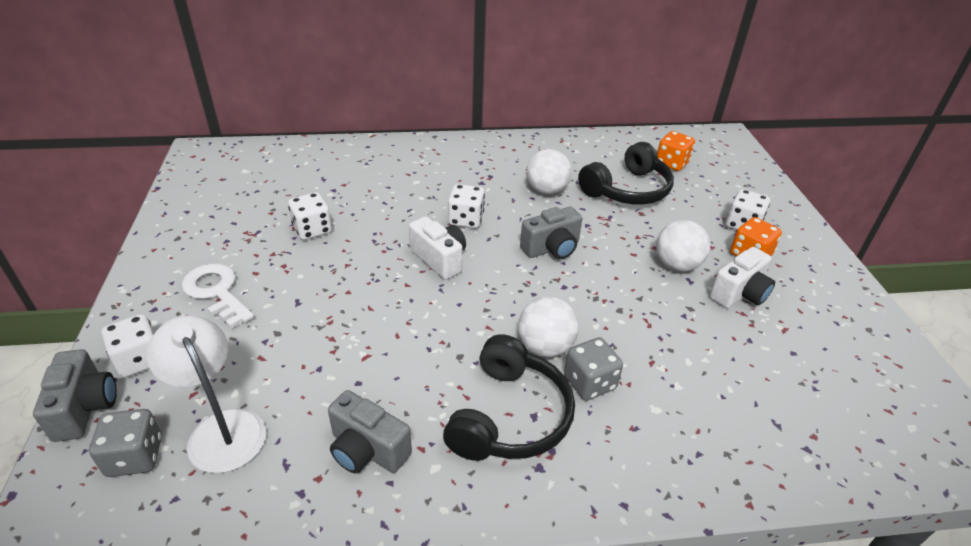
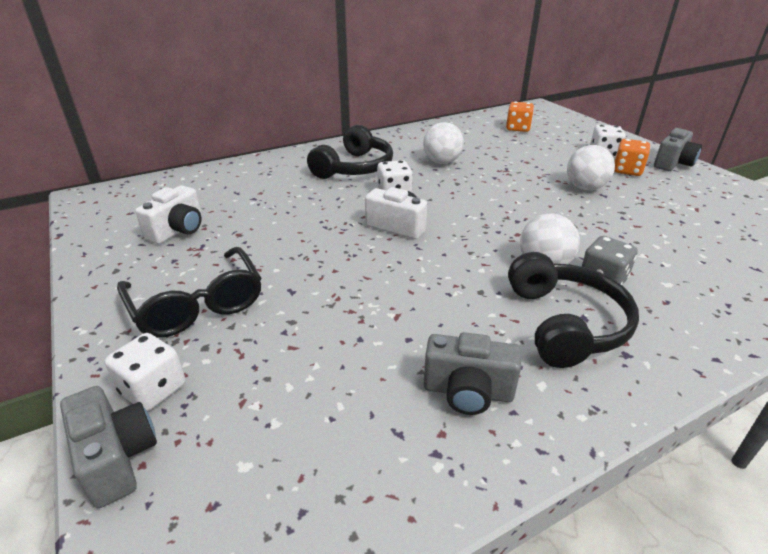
camera: 20 degrees left, 5 degrees down
grey dice [89,409,162,477] -> none
white lamp [146,315,266,473] -> none
white key [182,263,254,328] -> black glasses [117,247,261,338]
white dice [288,192,332,240] -> none
grey camera [520,207,582,259] -> grey camera moved to [654,128,702,171]
black headphones [578,142,674,205] -> black headphones moved to [307,125,393,179]
white camera [709,247,775,308] -> white camera moved to [135,185,202,244]

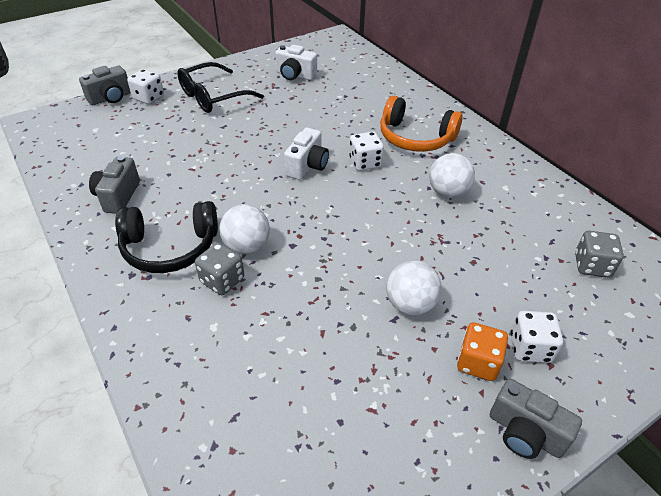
camera: 85 degrees right, 10 degrees up
black headphones [307,125,393,179] -> orange headphones [380,96,463,152]
orange dice [506,102,534,132] -> grey dice [575,231,624,278]

